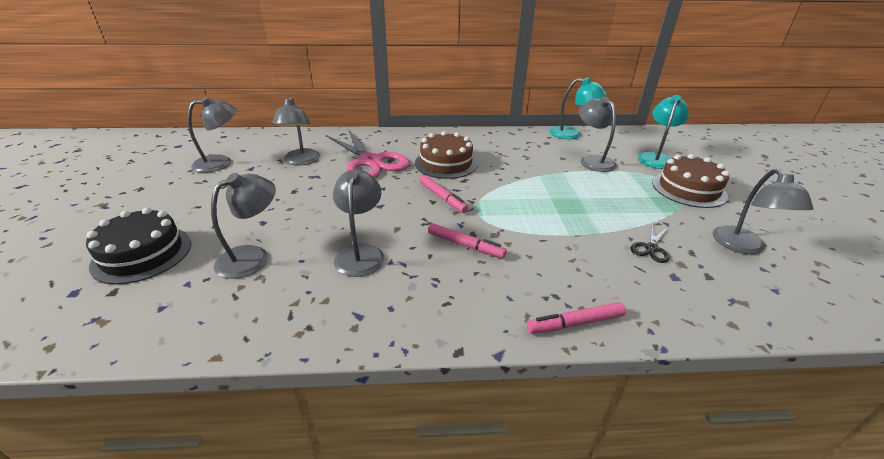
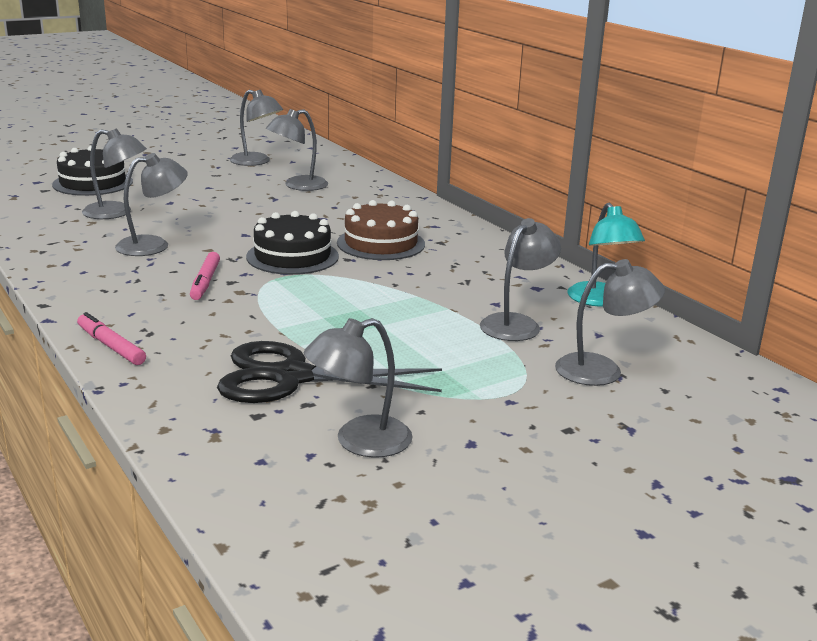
camera: 60 degrees right, 10 degrees down
pink scissors [327,129,410,178] -> none
pink marker [420,175,468,213] -> black cake [246,211,339,275]
black scissors [631,224,670,263] -> black scissors [217,341,442,403], size x2.31
turquoise lamp [638,95,689,169] -> grey lamp [555,259,665,386]
brown cake [652,154,730,208] -> none

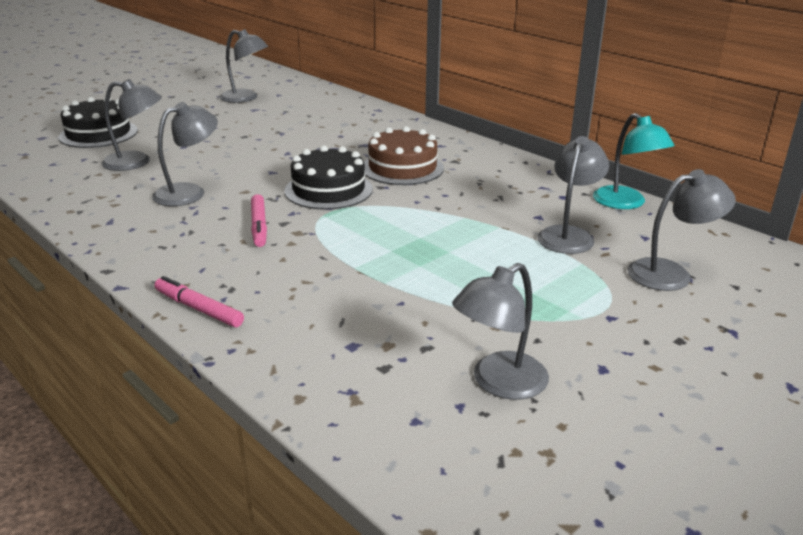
camera: 10 degrees left, 5 degrees up
black scissors [217,341,442,403] -> none
grey lamp [266,109,328,191] -> none

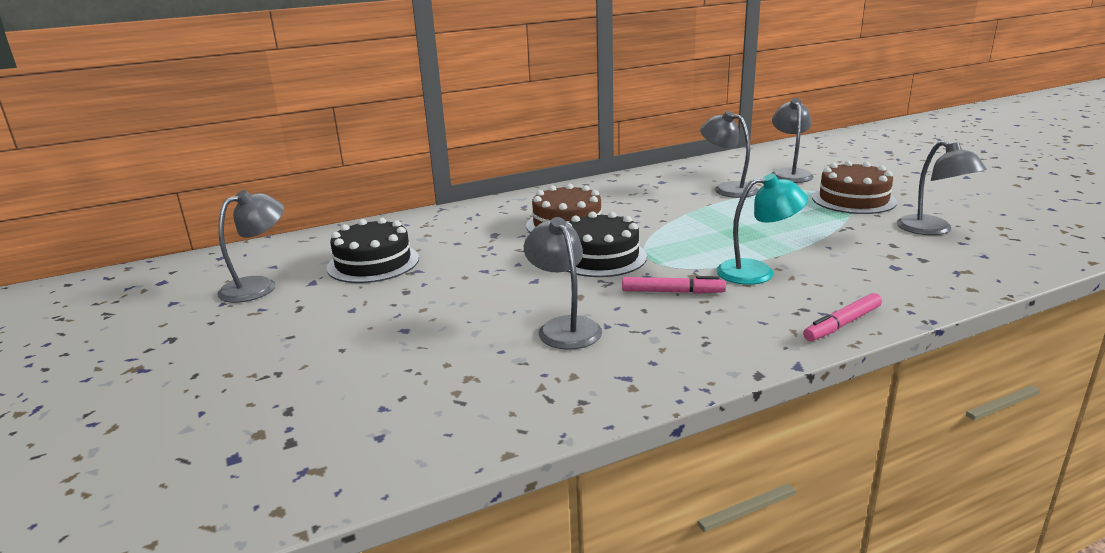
camera: 70 degrees left, 5 degrees down
black cake [58,97,138,148] -> black cake moved to [327,218,419,283]
grey lamp [102,79,162,171] -> none
turquoise lamp [593,113,675,209] -> turquoise lamp moved to [716,174,808,285]
none -> brown cake [812,161,897,214]

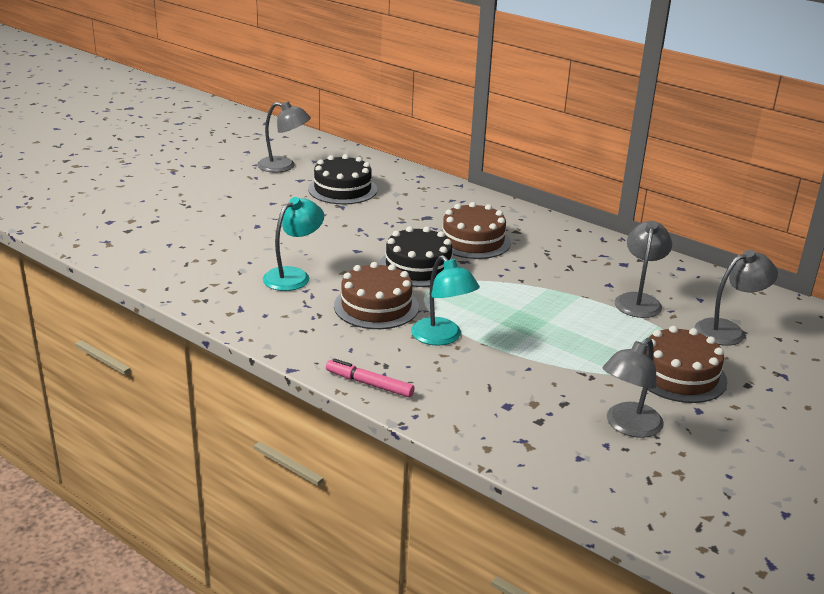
camera: 60 degrees right, 5 degrees up
grey lamp [524,217,602,350] -> turquoise lamp [263,197,324,291]
pink marker [622,276,726,294] -> brown cake [334,262,419,329]

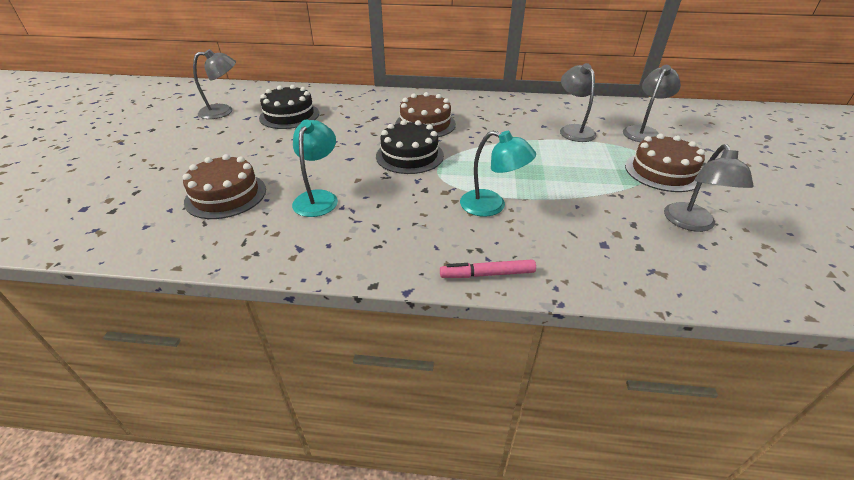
camera: 30 degrees left, 10 degrees up
brown cake [334,262,419,329] -> brown cake moved to [183,154,266,219]

